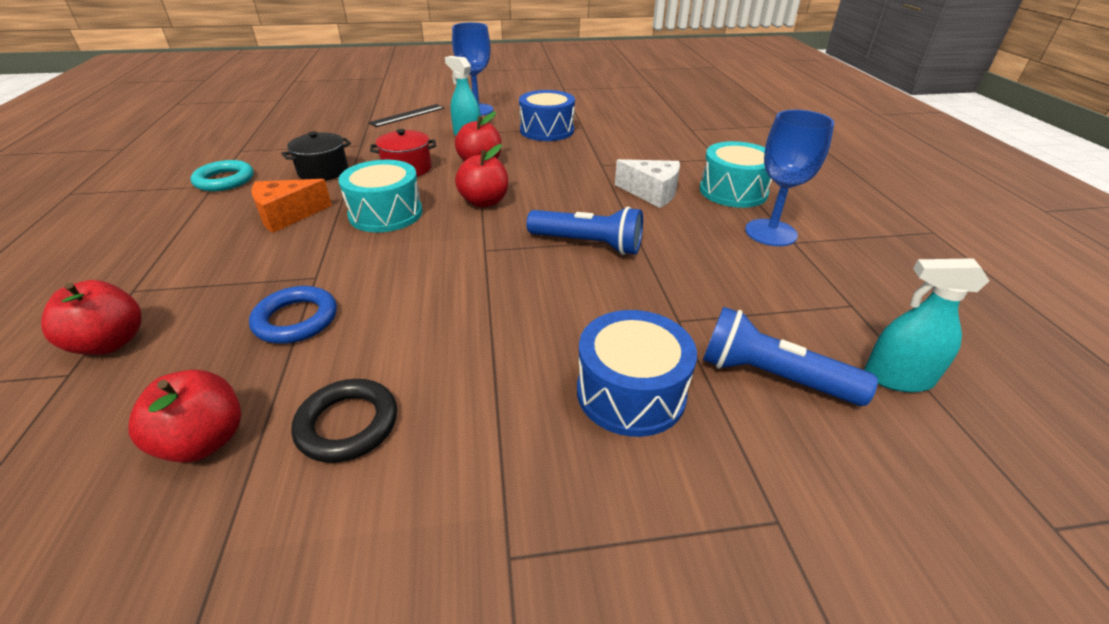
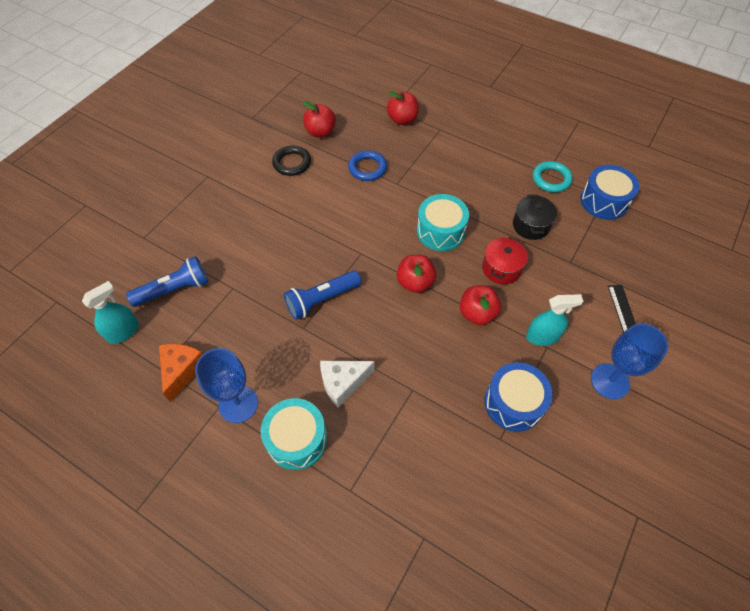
camera: 130 degrees right, 20 degrees up
orange cheese [251,179,332,233] -> orange cheese moved to [159,344,203,403]
blue drum [577,310,697,437] -> blue drum moved to [580,165,640,220]

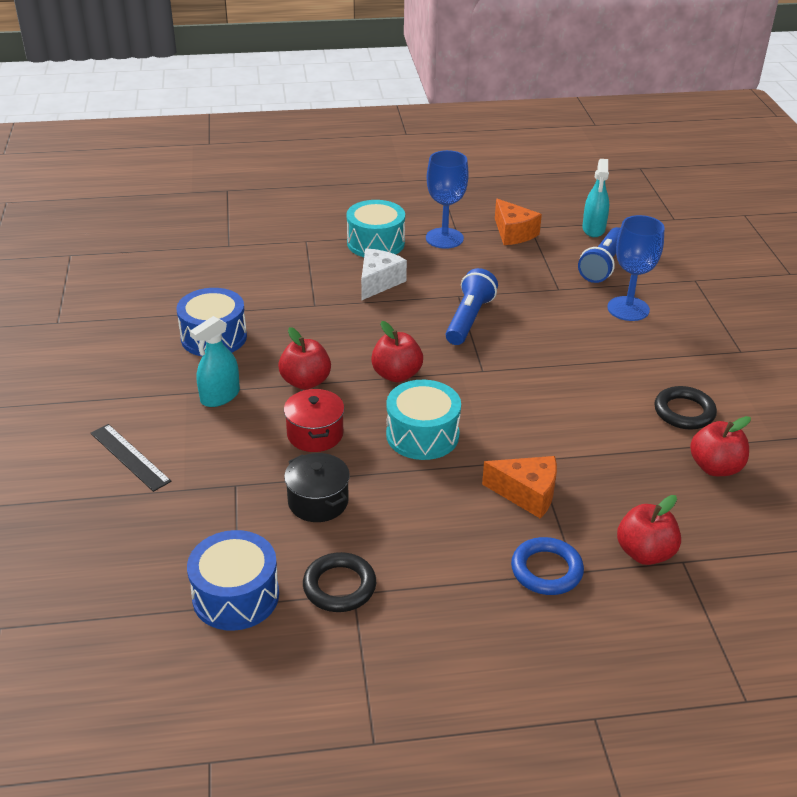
camera: 140 degrees right, 20 degrees down
blue ring [348,150,387,181] -> blue ring moved to [511,537,584,595]
turquoise ring [532,161,573,192] -> black ring [303,552,376,612]
blue goblet [591,324,668,399] -> blue goblet moved to [607,215,665,321]
none -> orange cheese [482,456,557,519]

